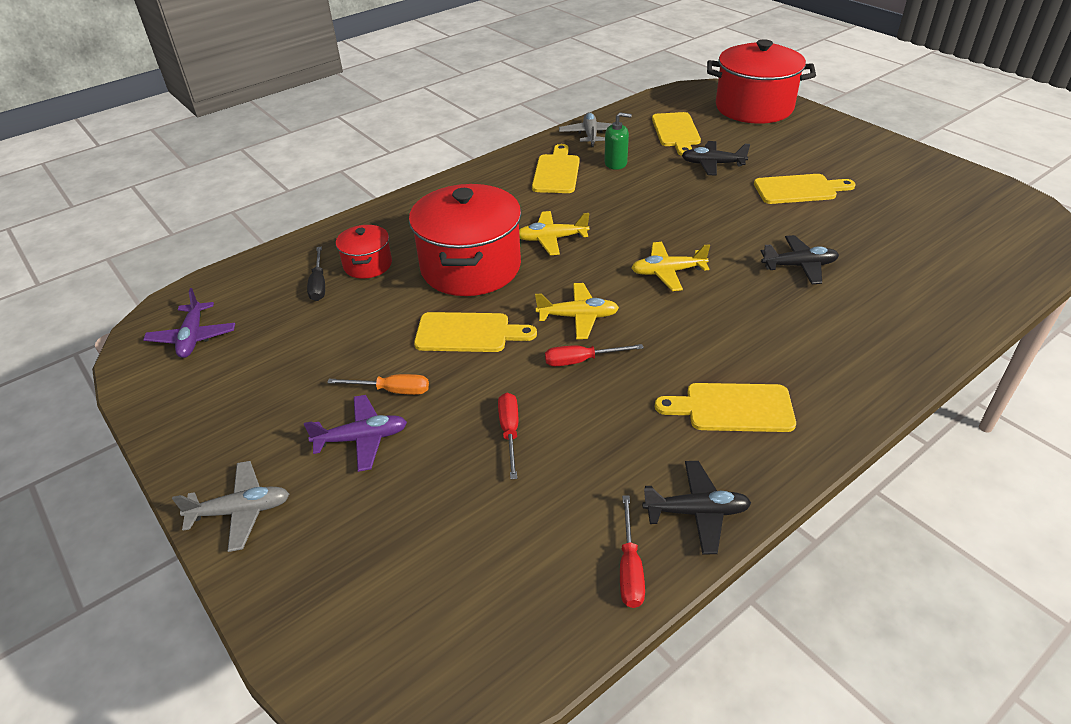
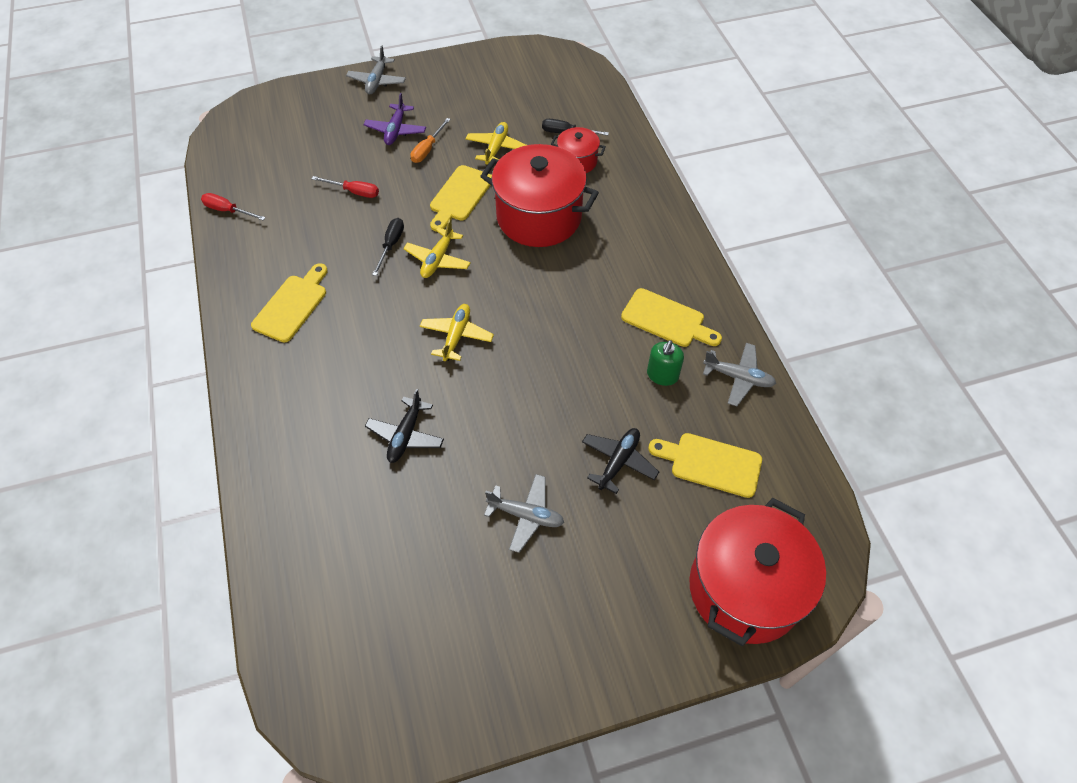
camera: 110 degrees right, 15 degrees up
purple plane [143,288,235,358] -> none
yellow plane [519,211,589,255] -> yellow plane moved to [465,122,526,165]
red screwdriver [545,344,644,366] -> black screwdriver [372,218,404,276]
black plane [642,461,751,555] -> none
yellow cutting board [754,174,856,204] -> grey plane [484,474,564,553]

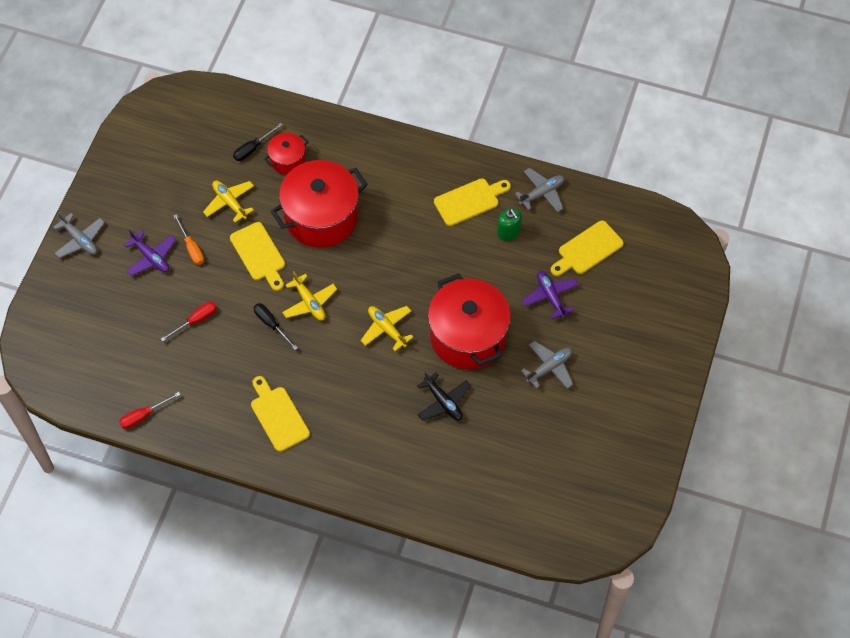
camera: 55 degrees left, 5 degrees up
black plane [582,428,659,494] -> purple plane [522,271,579,319]
red pot [689,498,826,646] -> red pot moved to [428,273,511,369]

